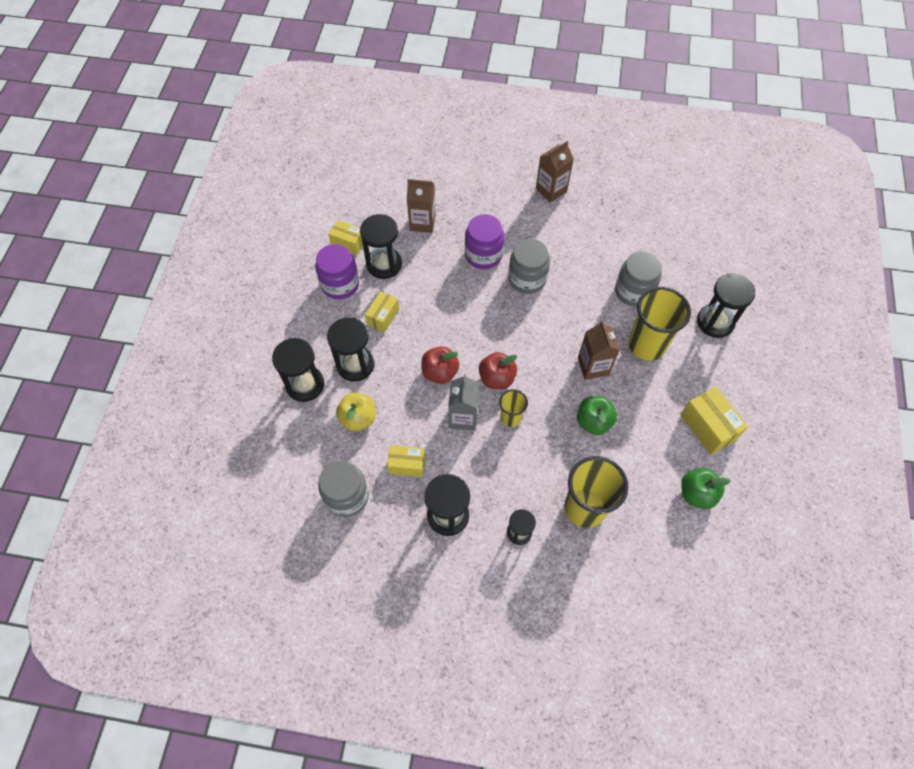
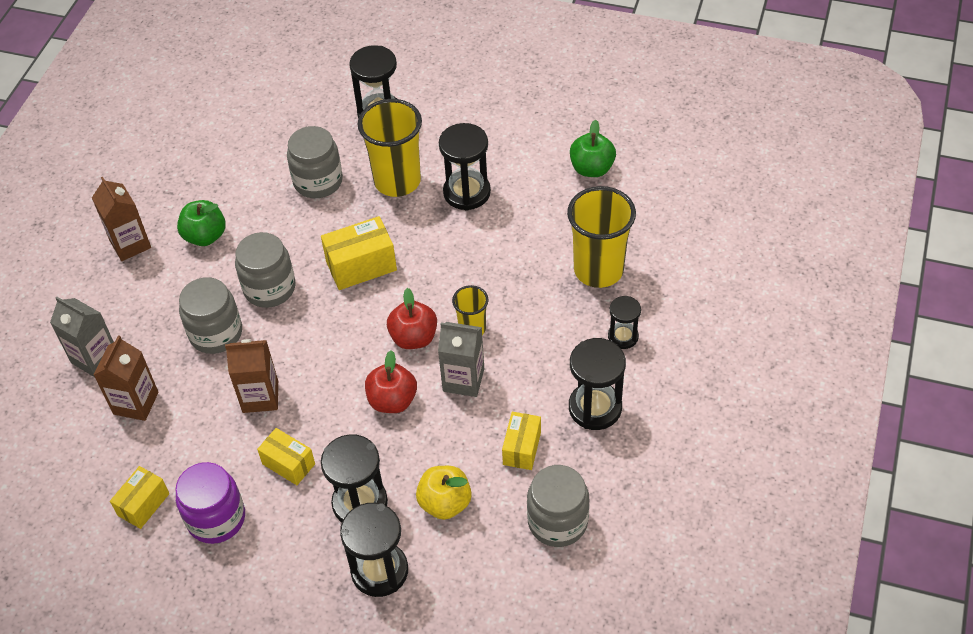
camera: 80 degrees left, 10 degrees down
black hourglass [360,214,402,279] -> black hourglass moved to [439,123,491,211]
purple jar [465,214,504,269] -> grey jar [179,277,242,354]
green apple [577,396,617,435] -> green apple moved to [177,200,226,246]
brown carton [578,320,620,380] -> brown carton moved to [225,339,278,413]
yellow box [680,387,748,455] -> yellow box moved to [321,216,397,290]
none -> grey carton [50,297,114,377]

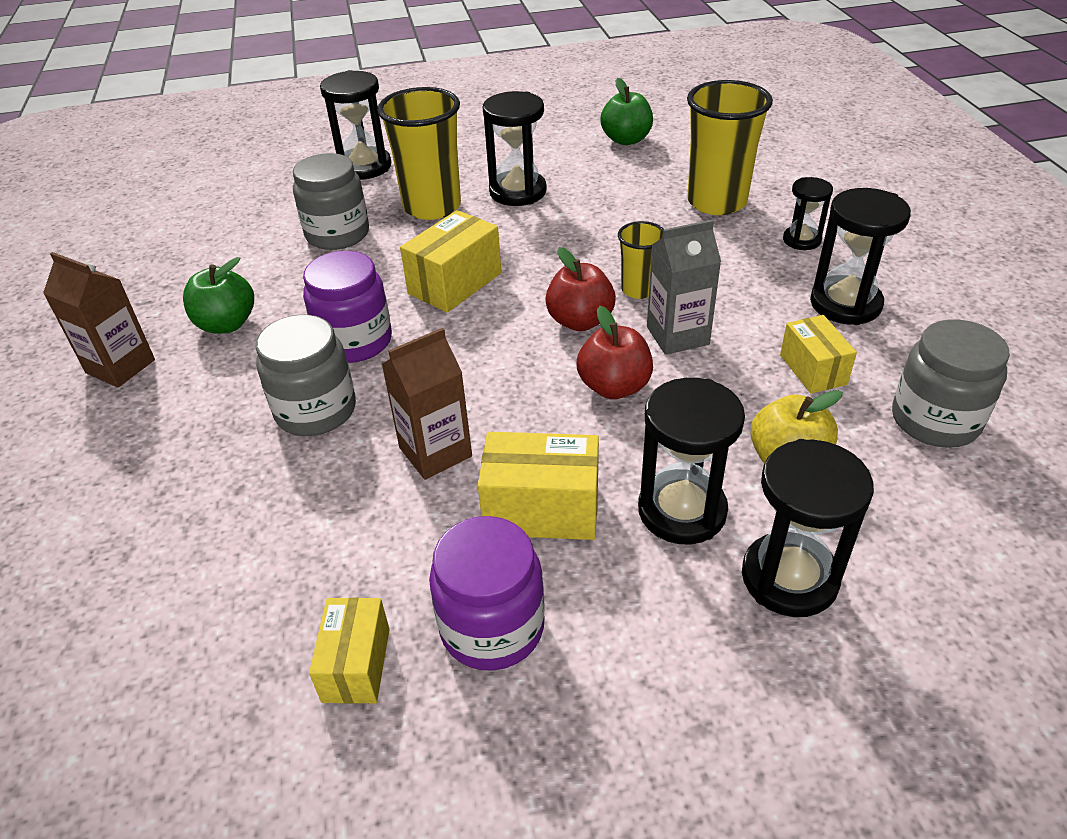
camera: 30 degrees left, 10 degrees down
grey carton [50,297,114,377] -> none
brown carton [94,335,159,421] -> none
grey jar [235,232,295,308] -> purple jar [303,251,392,363]
yellow box [257,428,315,485] -> yellow box [478,432,599,540], size x1.51

